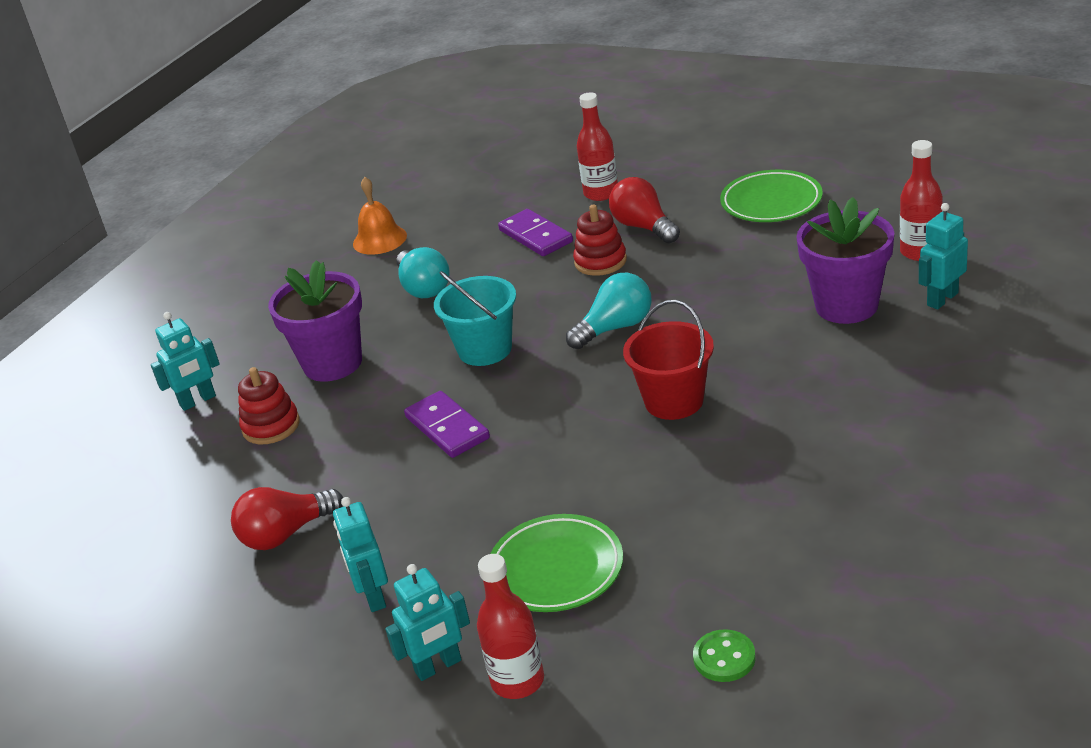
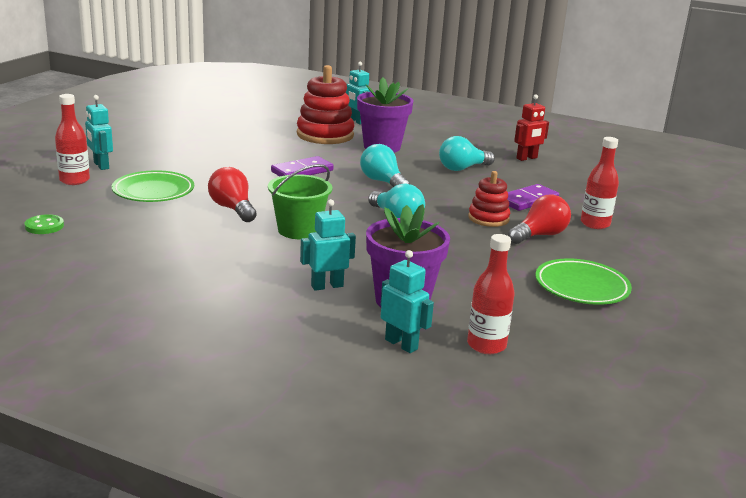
camera: 80 degrees right, 10 degrees down
red light bulb [231,487,343,550] -> red light bulb moved to [208,167,257,222]
red stacking toy [238,367,300,444] -> red stacking toy [297,65,354,144], size x1.71
turquoise robot [333,497,388,612] -> turquoise robot moved to [300,199,356,291]
orange bell [353,177,407,255] -> red robot [514,94,549,161]
turquoise bucket [434,271,516,366] -> turquoise light bulb [360,144,410,187]
red bucket [623,300,714,420] -> green bucket [268,164,332,239]

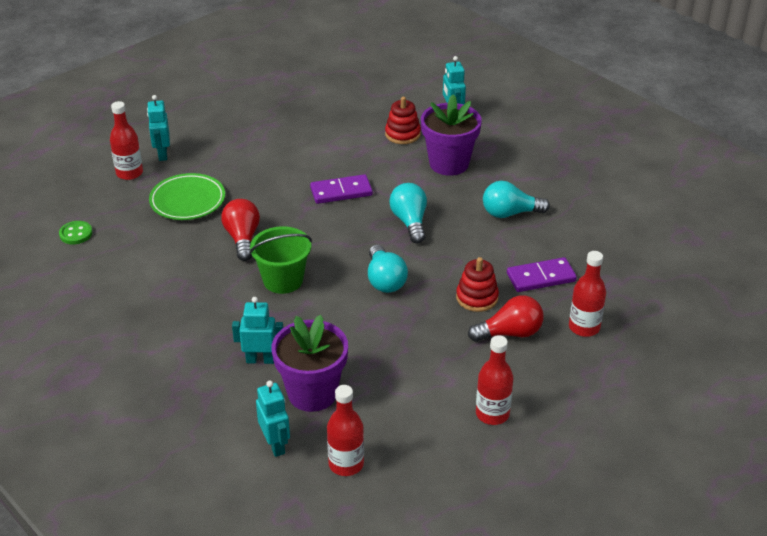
camera: 25 degrees right, 15 degrees up
red stacking toy [297,65,354,144] -> red stacking toy [385,97,421,144], size x0.58
red robot [514,94,549,161] -> none
green plate [535,258,632,305] -> red bottle [476,335,513,425]

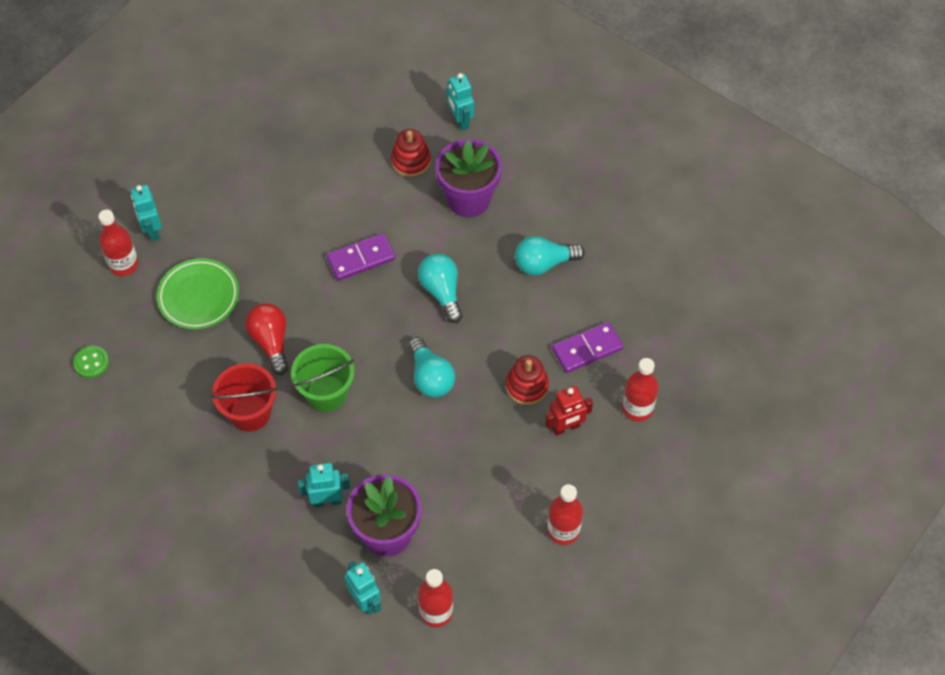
camera: 10 degrees left, 20 degrees up
red light bulb [468,295,544,342] -> red robot [545,386,593,436]
none -> red bucket [211,363,278,432]

